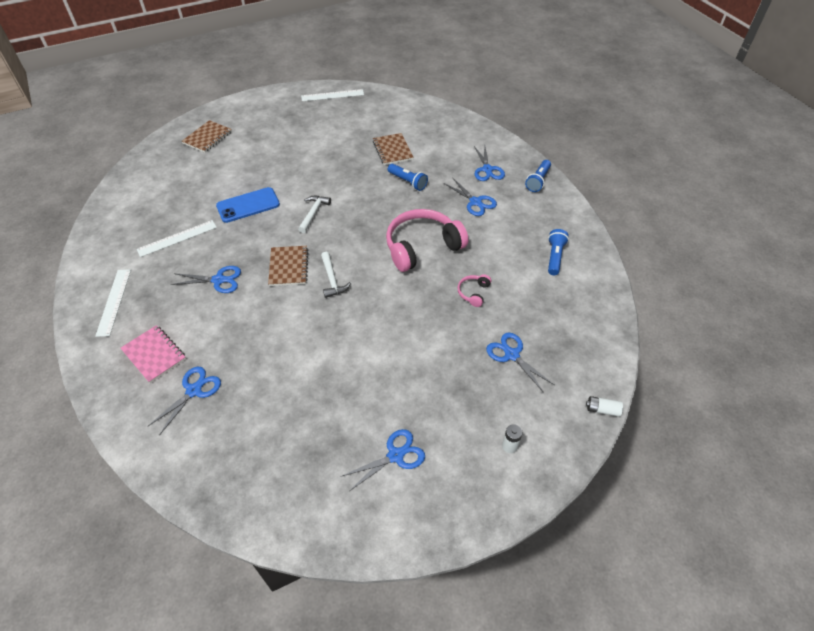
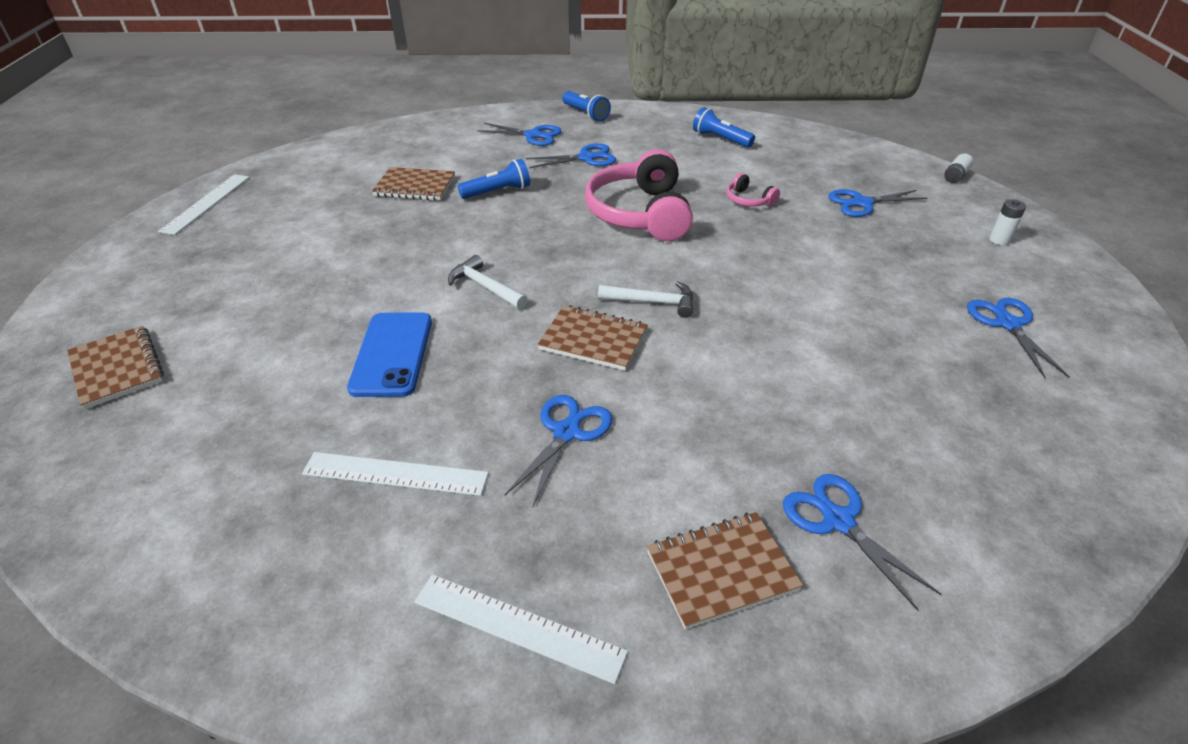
camera: 65 degrees left, 10 degrees down
pink notebook [121,325,186,383] -> brown notebook [647,512,803,630]
white ruler [137,220,217,257] -> white ruler turned 75 degrees counterclockwise [302,452,489,496]

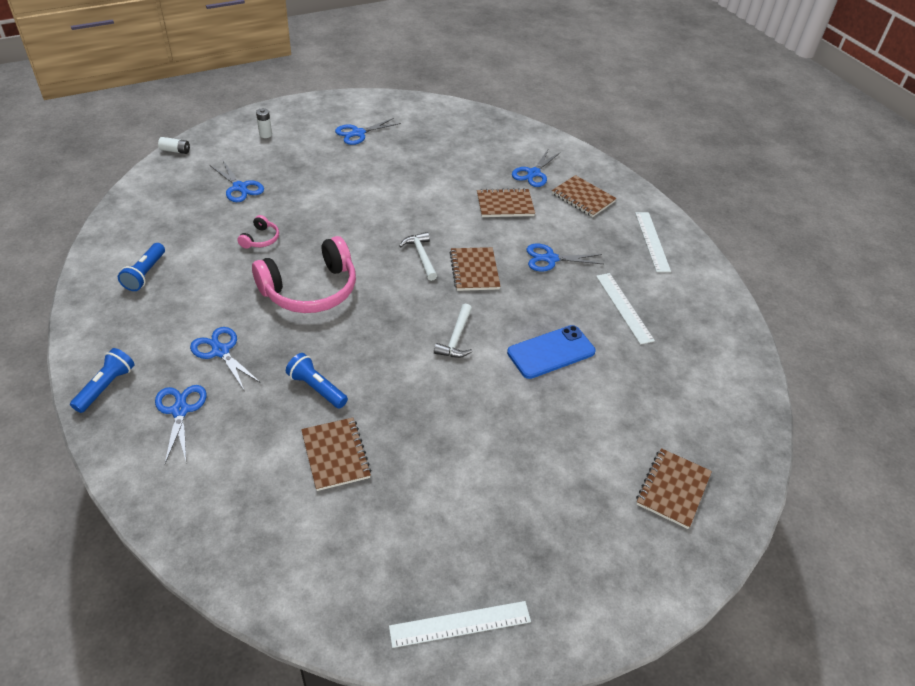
camera: 120 degrees left, 5 degrees up
none -> brown notebook [477,188,535,217]

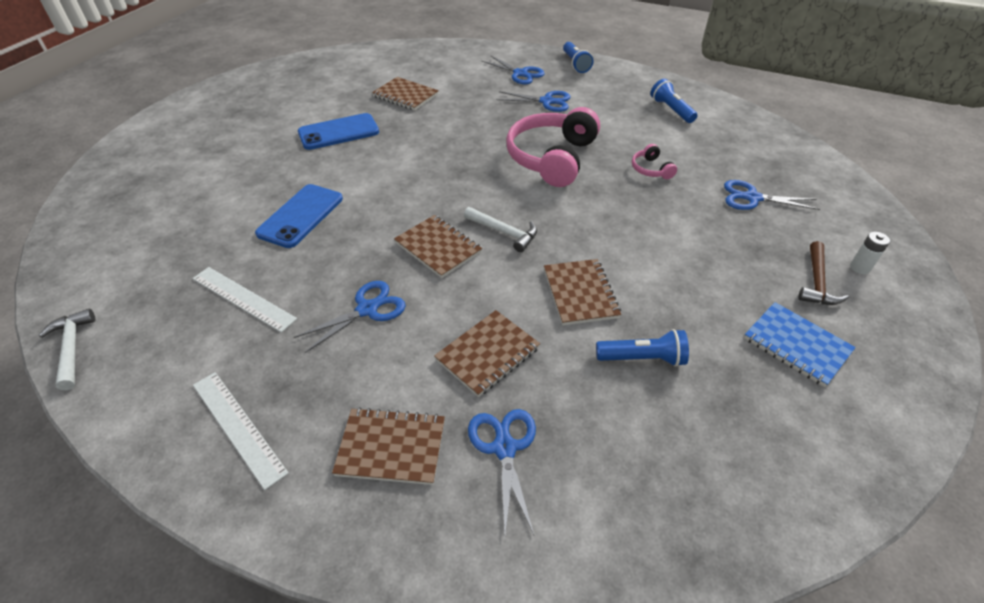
camera: 145 degrees right, 0 degrees up
white battery [158,137,190,154] -> none
blue flashlight [286,353,348,409] -> blue flashlight moved to [596,329,689,367]
blue scissors [335,118,401,145] -> blue notebook [744,302,856,387]
white ruler [389,601,531,648] -> none
white hammer [434,303,472,358] -> white hammer moved to [39,309,95,390]
brown notebook [636,448,712,529] -> brown notebook moved to [544,259,621,325]
none -> blue phone [298,113,379,150]
none -> brown hammer [798,241,849,305]

